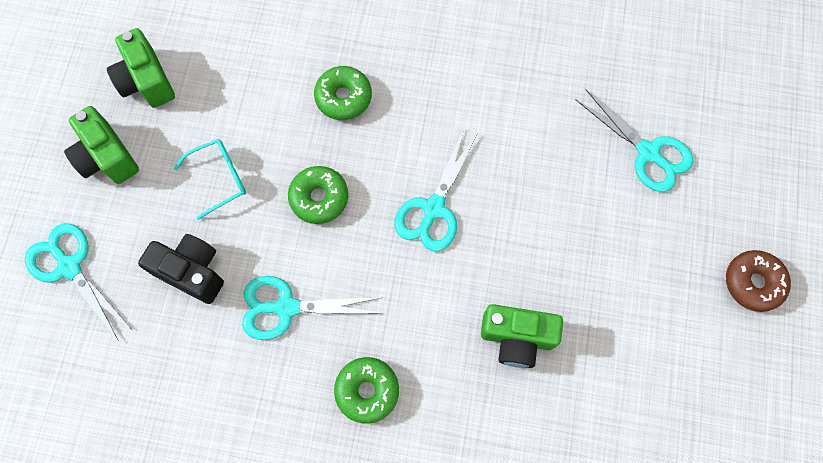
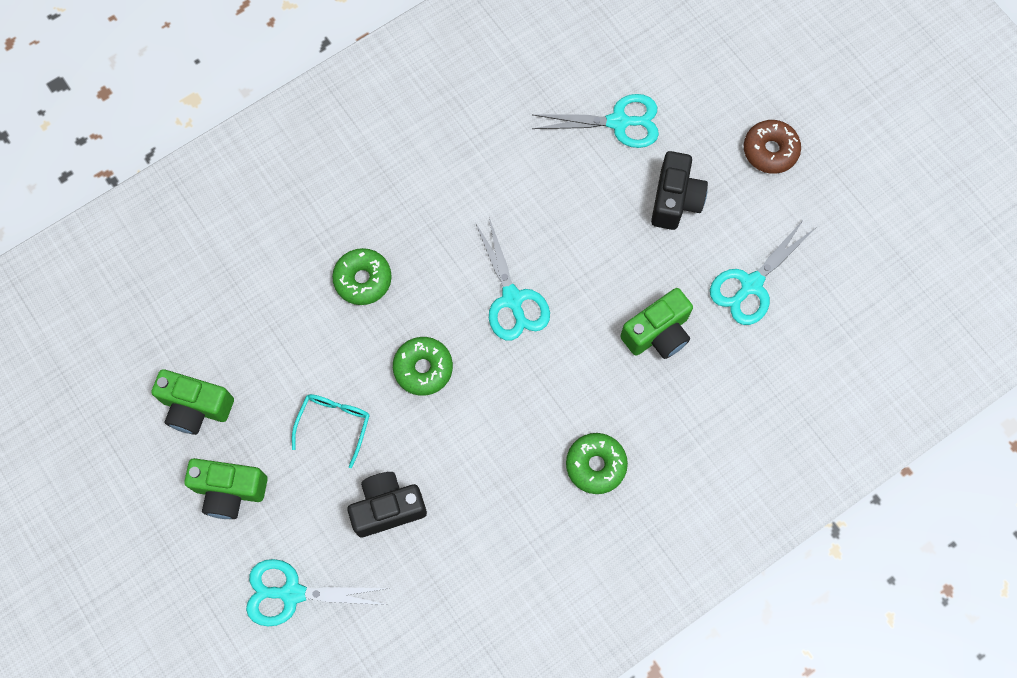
camera: 45 degrees left, 0 degrees up
turquoise scissors [242,276,383,340] -> turquoise scissors moved to [710,219,814,325]
none -> black camera [651,151,708,230]

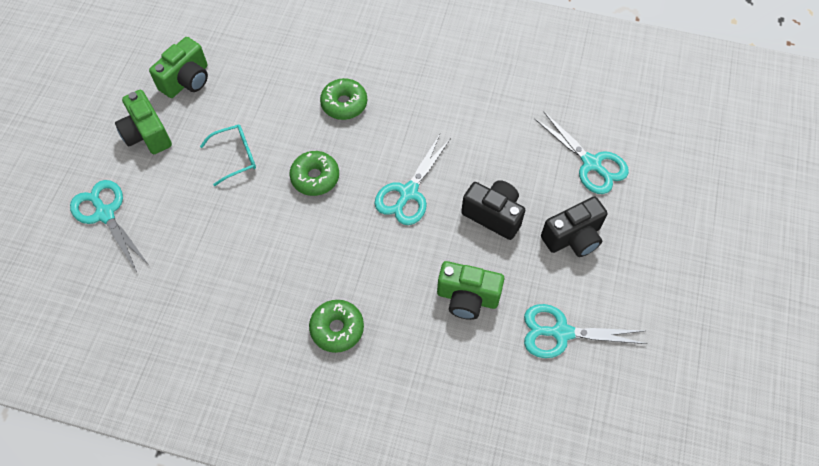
camera: 50 degrees right, 10 degrees down
green camera [151,369,234,435] -> green camera turned 120 degrees counterclockwise [149,37,208,98]
black camera [347,472,427,537] -> black camera moved to [461,180,525,240]
brown donut [744,120,801,174] -> none

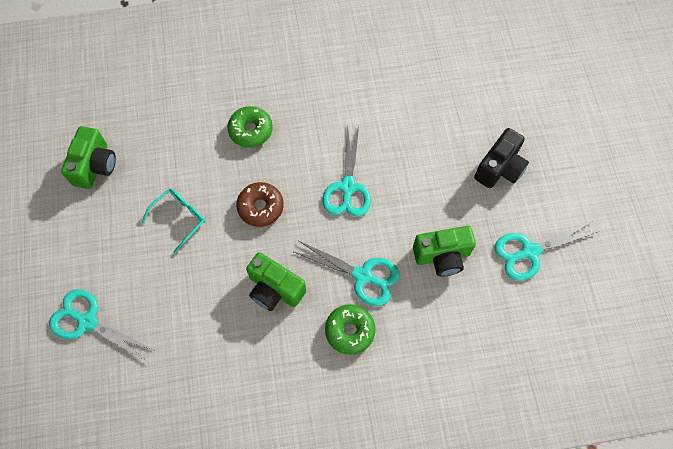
camera: 25 degrees left, 5 degrees up
green camera [115,90,172,154] -> green camera moved to [246,252,306,311]
green donut [289,151,339,196] -> brown donut [236,182,284,227]
black camera [461,180,525,240] -> none
turquoise scissors [535,111,629,194] -> turquoise scissors moved to [294,241,400,306]

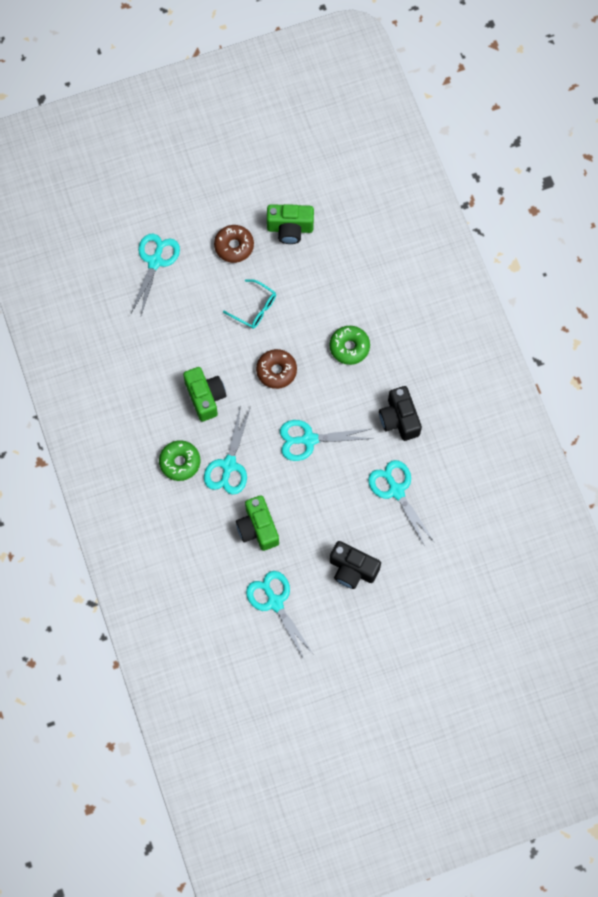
camera: 80 degrees right, 5 degrees up
green camera [246,252,306,311] -> green camera turned 135 degrees clockwise [183,367,226,422]
none -> brown donut [214,225,254,263]
none -> turquoise scissors [368,460,433,546]
none -> black camera [379,386,422,441]

